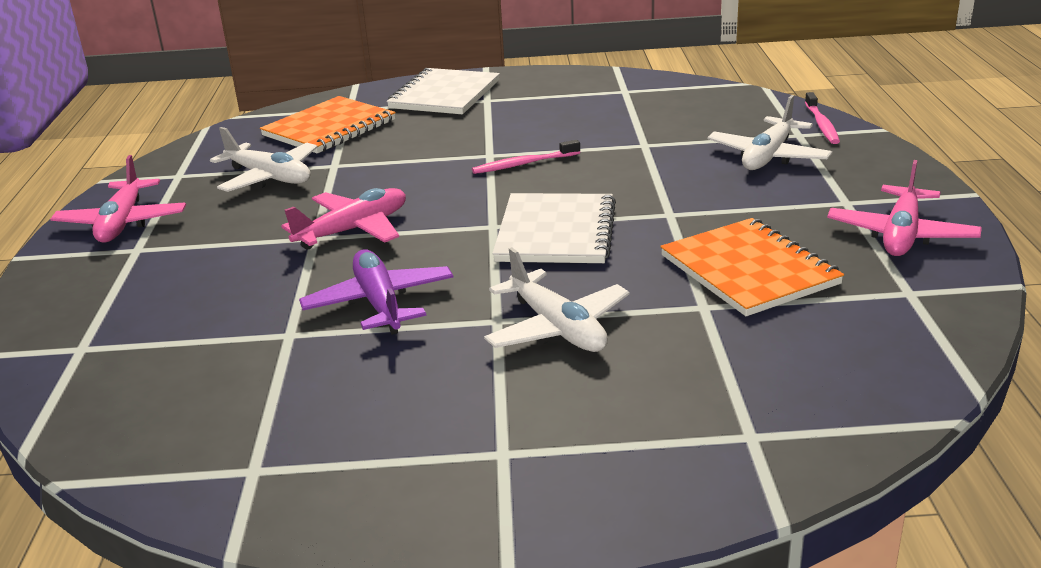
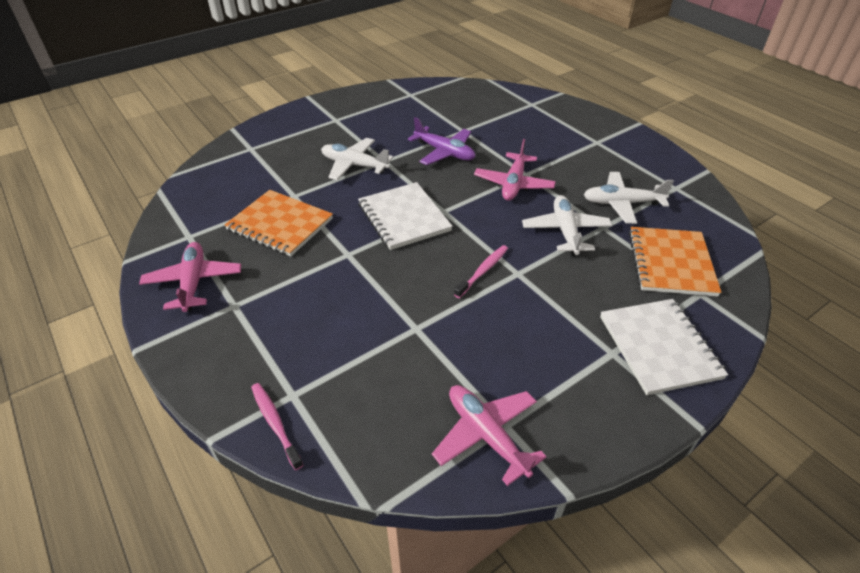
camera: 145 degrees right, 15 degrees up
pink plane [50,155,186,243] -> pink plane moved to [432,385,547,486]
white plane [707,95,832,170] -> white plane moved to [522,195,612,255]

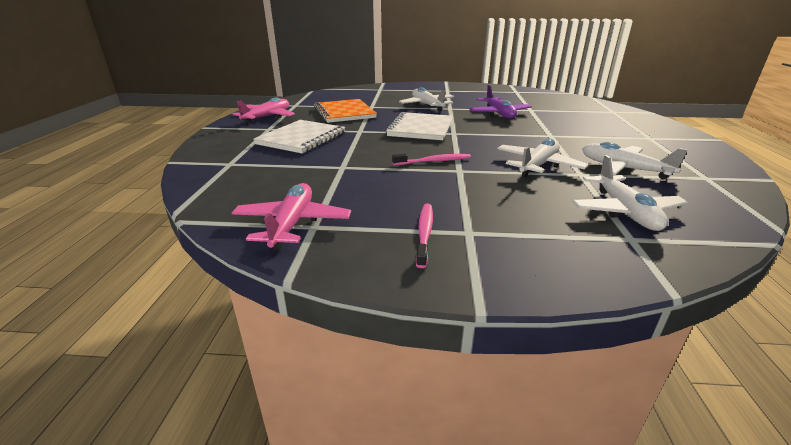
camera: 40 degrees right, 15 degrees down
pink toothbrush [251,383,303,470] -> pink toothbrush moved to [416,203,433,268]
pink plane [474,139,556,201] -> none
white notebook [600,299,728,395] -> white notebook moved to [253,120,345,154]
orange notebook [629,227,722,297] -> white plane [572,155,688,231]

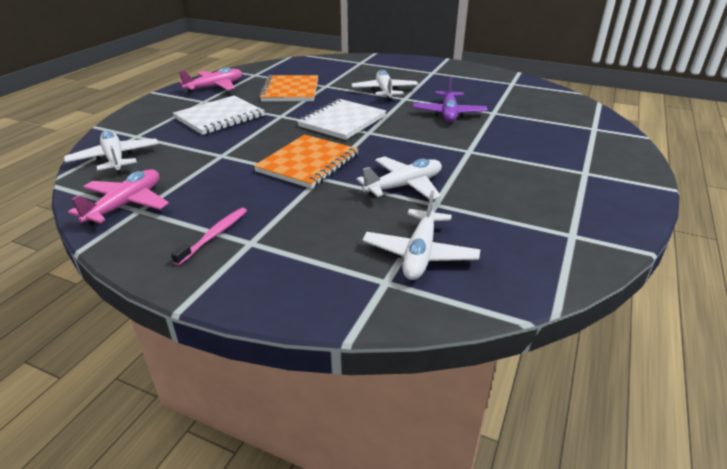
camera: 20 degrees right, 5 degrees up
pink toothbrush [392,154,471,165] -> orange notebook [254,135,358,189]
white plane [582,142,688,179] -> white plane moved to [64,130,159,174]

